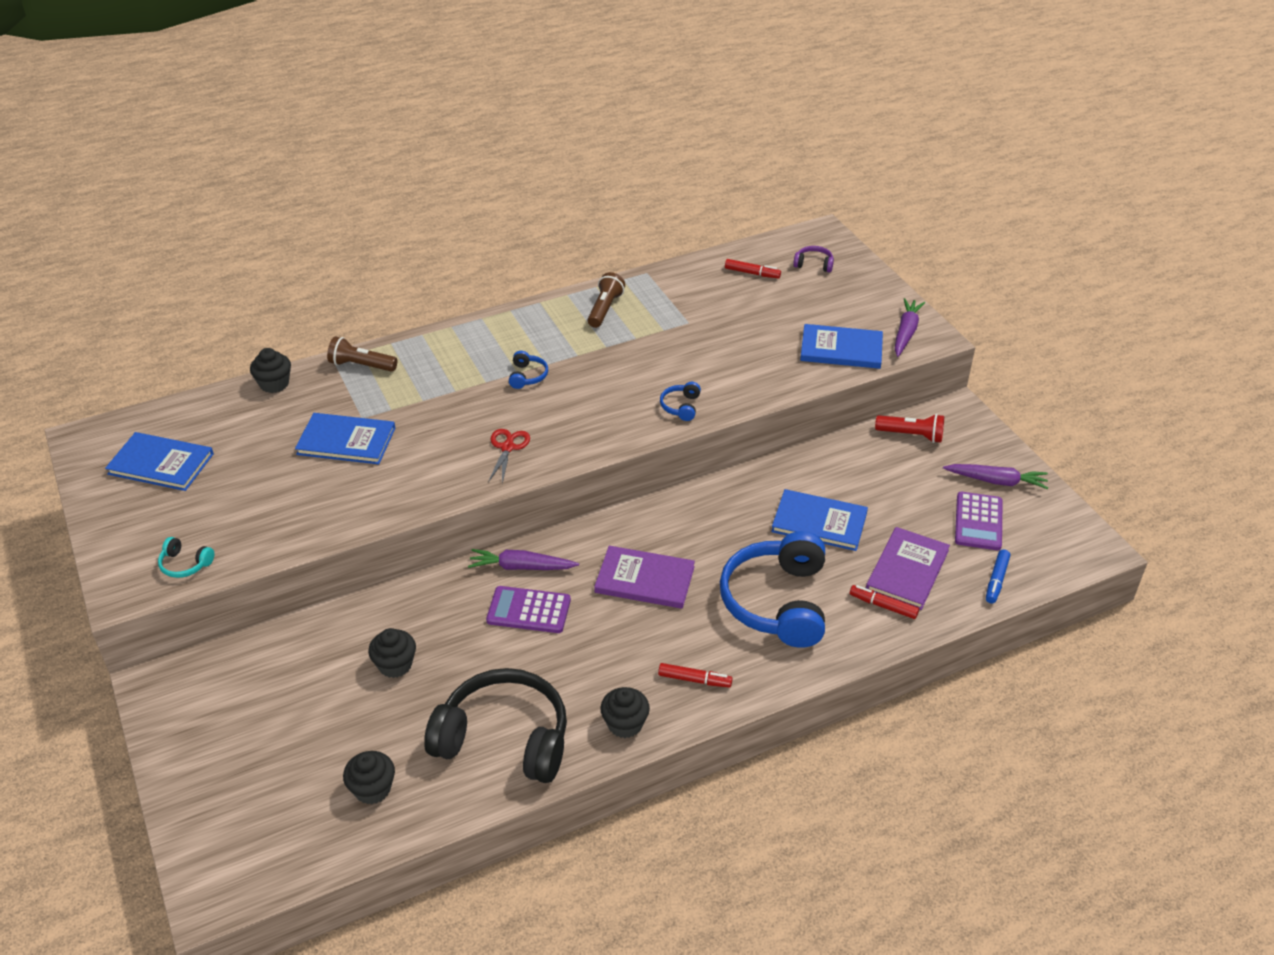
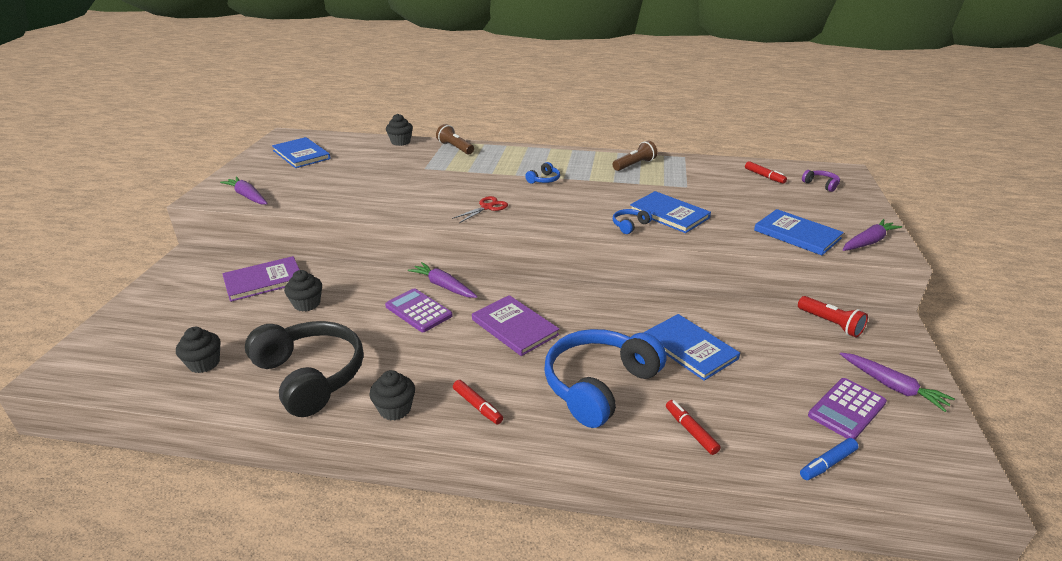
camera: 35 degrees right, 10 degrees down
turquoise headphones [158,537,214,578] -> purple carrot [220,177,268,204]
blue book [295,413,395,464] -> blue book moved to [630,191,711,233]
purple book [866,527,950,610] -> purple book moved to [222,256,300,302]

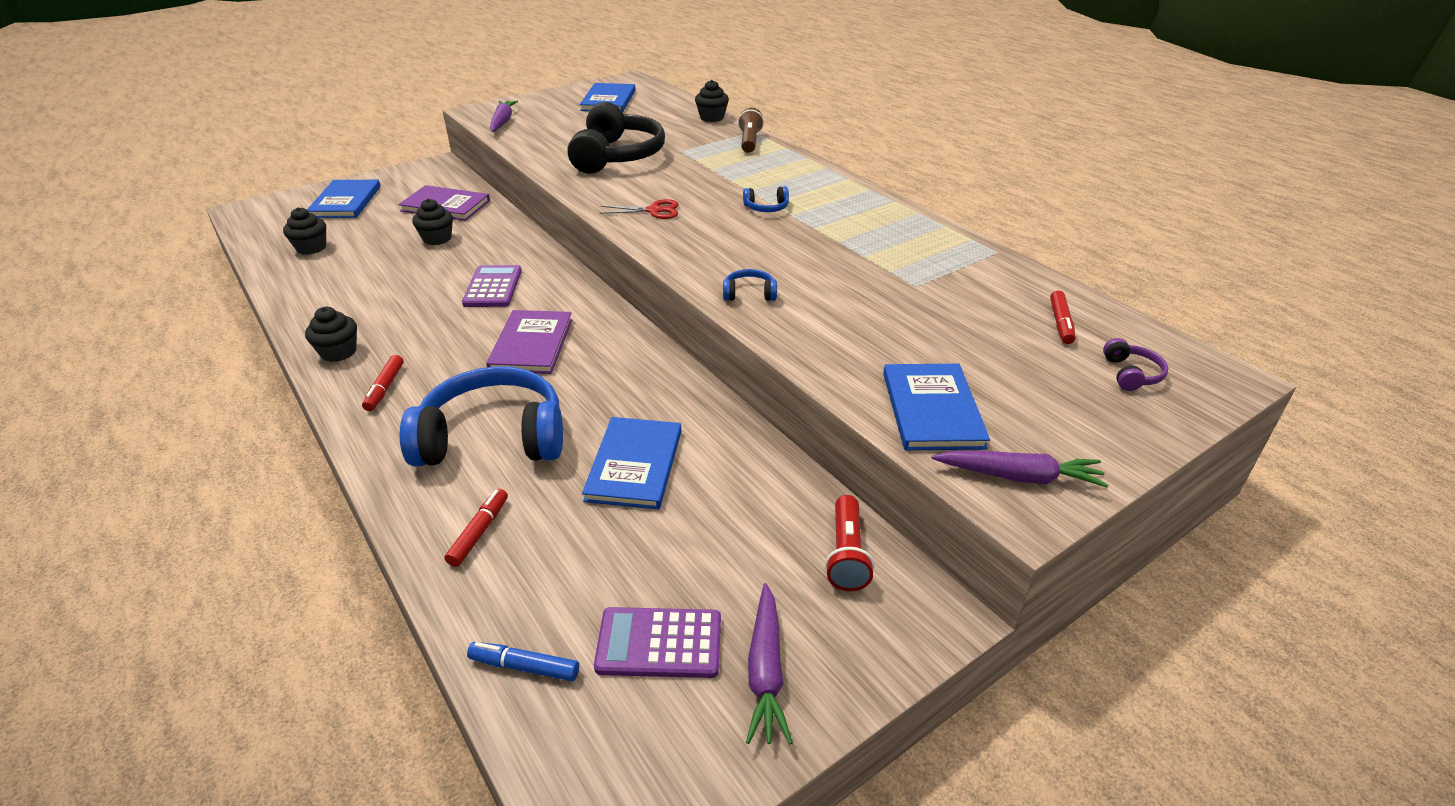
camera: 45 degrees right, 5 degrees up
black headphones [245,321,363,417] -> black headphones moved to [567,102,665,174]
purple carrot [408,262,478,298] -> none
brown flashlight [613,141,657,171] -> none
blue book [630,191,711,233] -> blue book moved to [307,180,381,218]

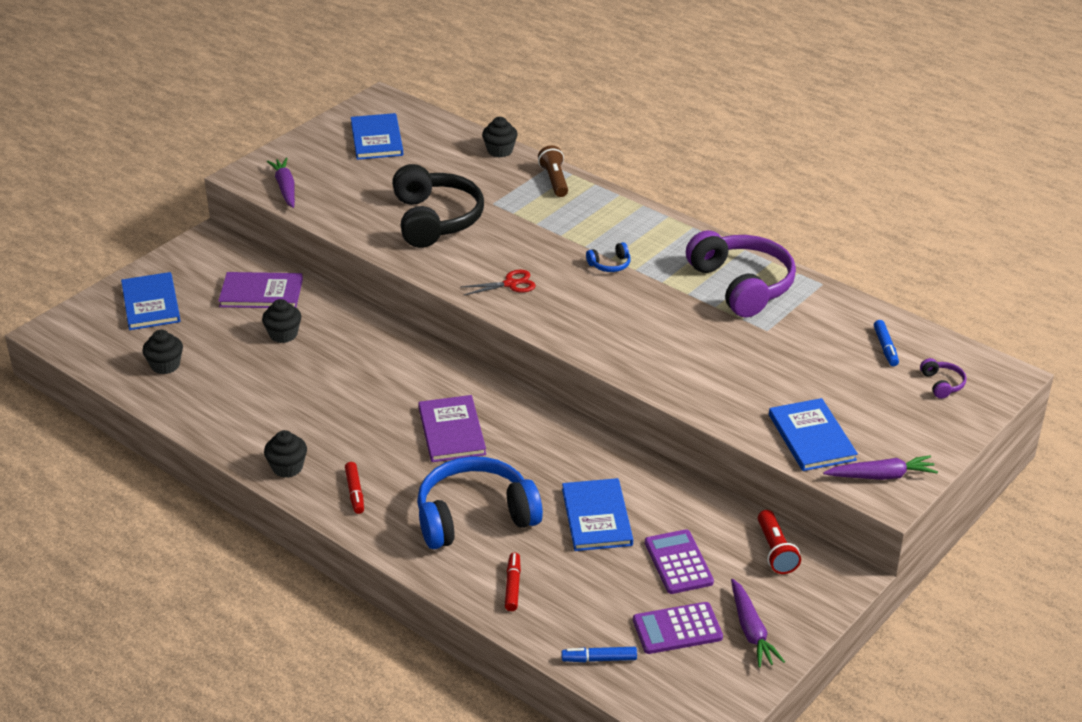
camera: 15 degrees left, 0 degrees up
purple calculator [462,265,522,307] -> purple calculator moved to [645,529,714,594]
blue headphones [723,269,777,301] -> none
red marker [1050,291,1076,344] -> blue marker [874,320,899,366]
none -> purple headphones [686,230,796,318]

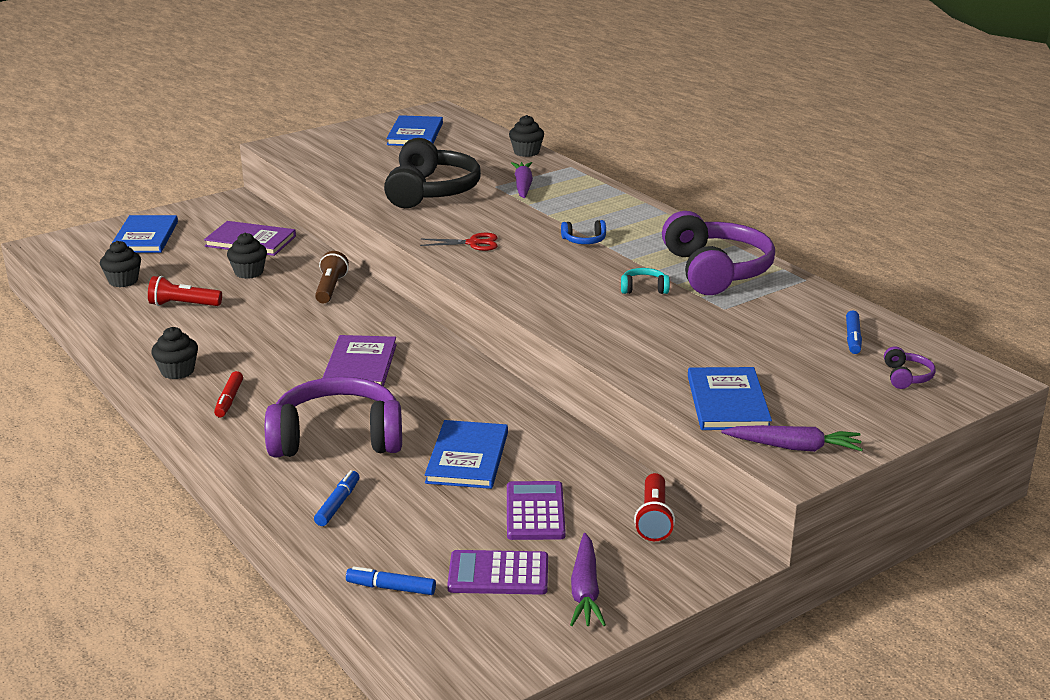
camera: 15 degrees right, 10 degrees down
purple carrot [267,158,295,208] -> purple carrot moved to [511,162,533,198]
blue headphones [417,456,543,549] -> purple headphones [265,377,402,457]
red marker [505,553,521,611] -> blue marker [314,470,359,526]
brown flashlight [538,145,568,197] -> brown flashlight moved to [315,251,349,303]
none -> red flashlight [148,276,222,306]
none -> turquoise headphones [621,268,670,294]

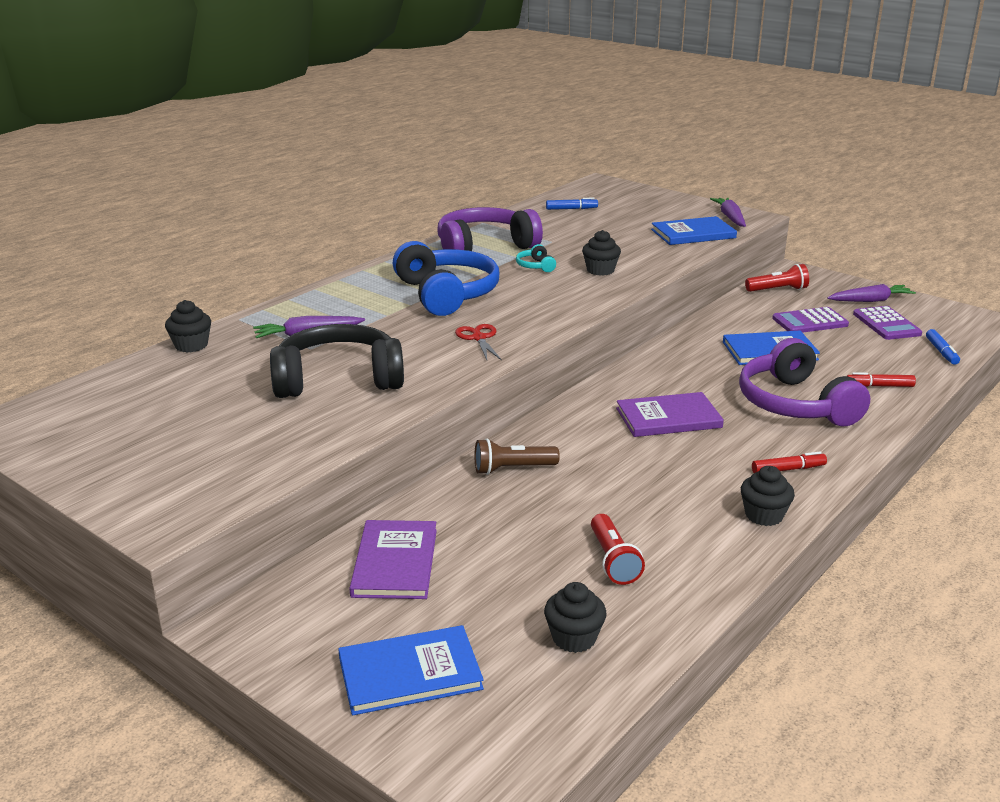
camera: 105 degrees left, 0 degrees up
black cupcake [227,233,267,279] -> black cupcake moved to [582,230,621,276]
blue marker [314,470,359,526] -> red marker [847,372,916,387]
blue book [386,115,443,146] -> none
blue headphones [561,220,606,244] -> blue headphones [393,241,499,316], size x2.48
purple headphones [884,346,936,389] -> none

